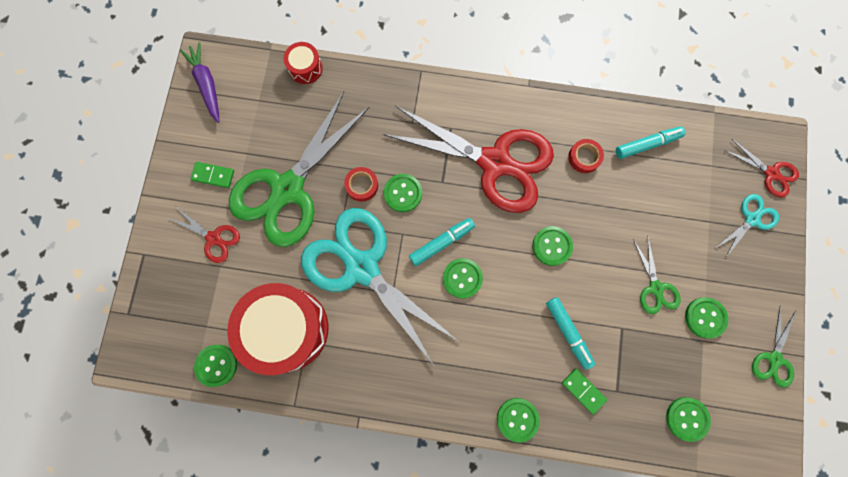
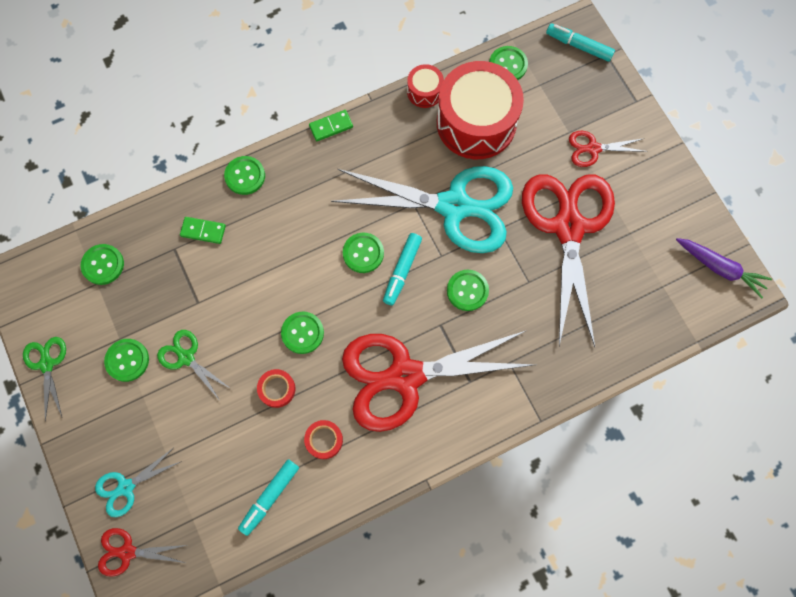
camera: 145 degrees right, 5 degrees down
green domino [190,162,234,188] -> green domino moved to [309,110,353,141]
green scissors [229,91,369,247] -> red scissors [522,174,615,347]
red drum [283,42,323,84] -> red drum moved to [407,64,444,108]
red tape [344,167,378,201] -> red tape moved to [257,369,296,408]
turquoise marker [546,297,595,370] -> turquoise marker moved to [546,23,615,62]
turquoise scissors [715,194,779,260] -> turquoise scissors turned 45 degrees clockwise [95,448,182,517]

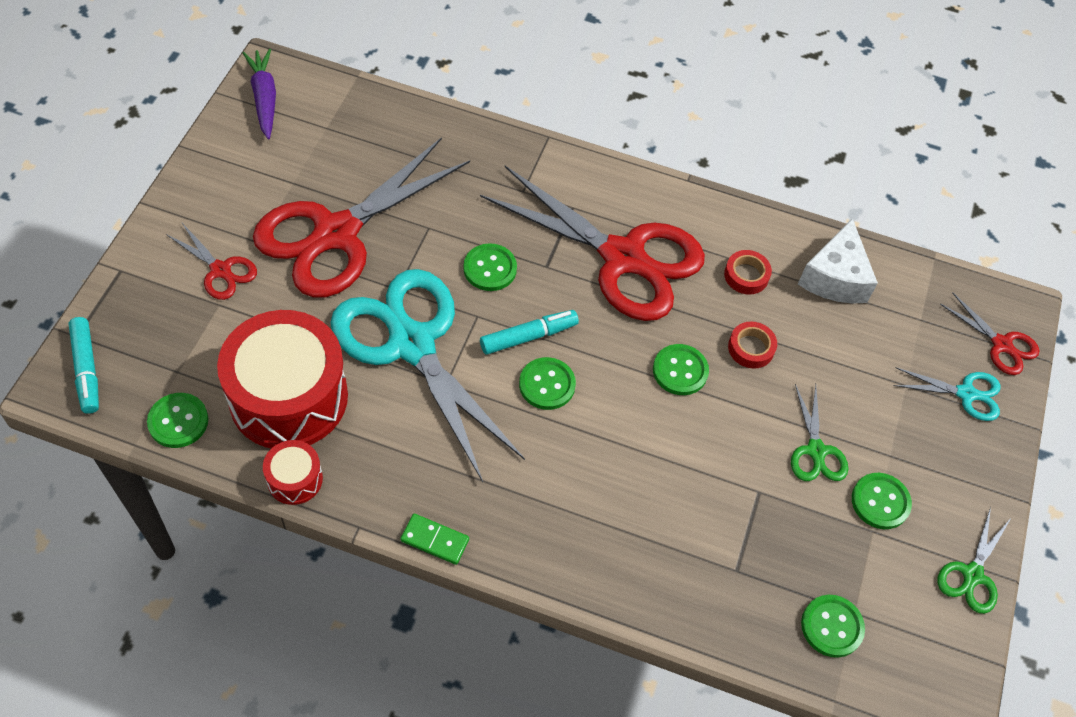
camera: 140 degrees left, 15 degrees down
green domino [180,217,226,244] -> none
green button [224,156,265,195] -> none
turquoise marker [238,459,299,536] -> white cheese [798,218,878,304]

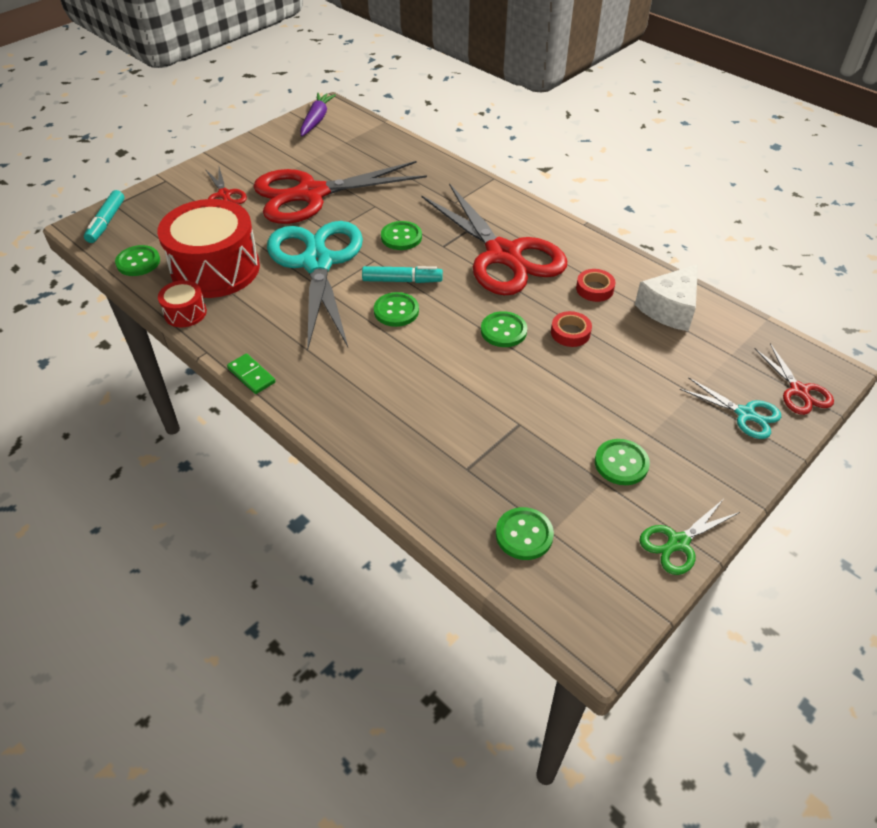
camera: 30 degrees right, 10 degrees down
green scissors [791,384,848,481] -> none

